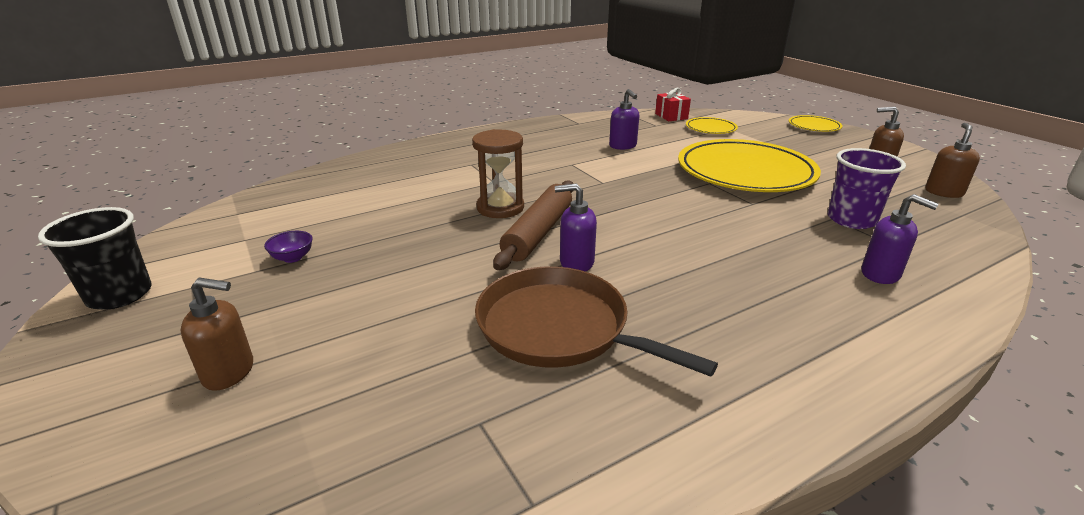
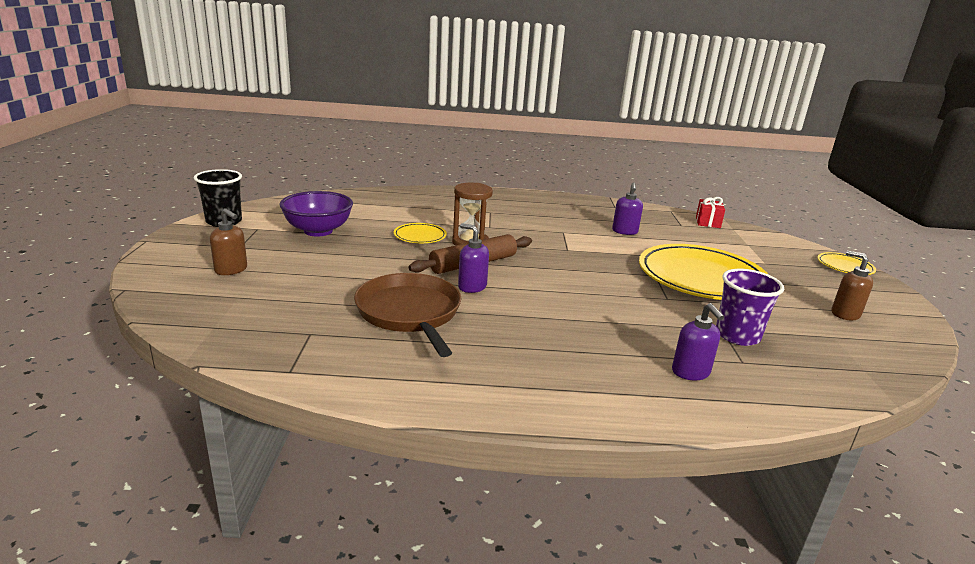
camera: 30 degrees right, 5 degrees down
purple bowl [264,231,313,263] -> purple bowl [280,191,353,236], size x2.36
yellow plate [686,117,738,134] -> yellow plate moved to [394,223,447,243]
brown soap dispenser [925,123,980,198] -> none

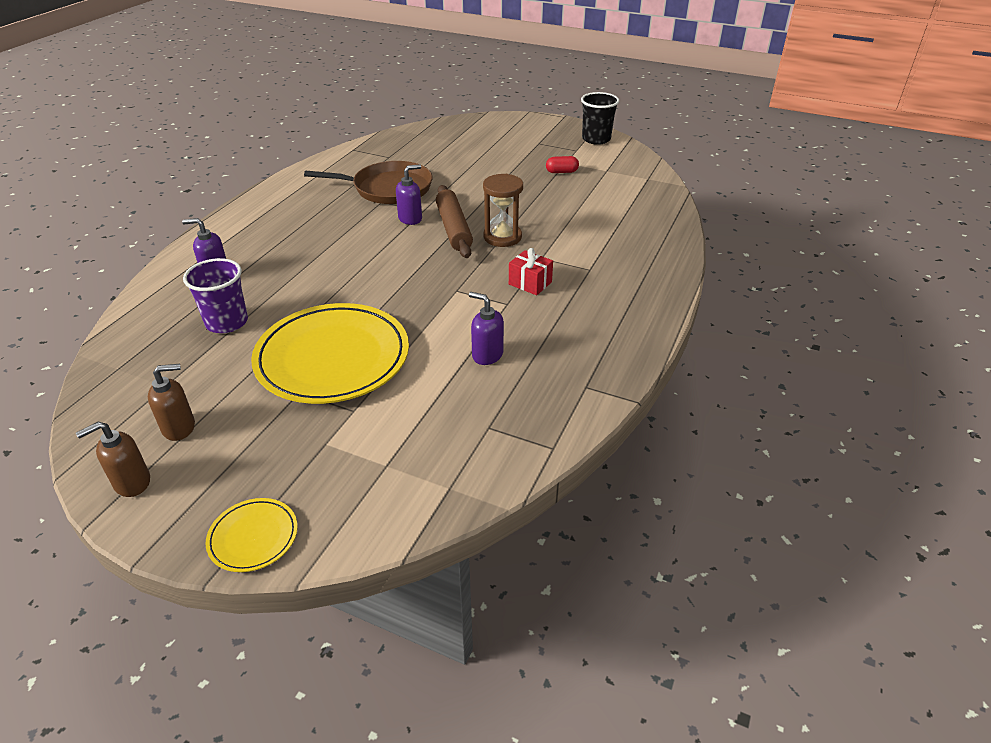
camera: 115 degrees right, 15 degrees up
brown soap dispenser [210,208,247,275] -> brown soap dispenser moved to [76,422,150,497]
purple bowl [280,191,353,236] -> red capsule [546,156,579,173]
yellow plate [394,223,447,243] -> none
red gift [696,197,725,228] -> red gift moved to [509,248,553,295]

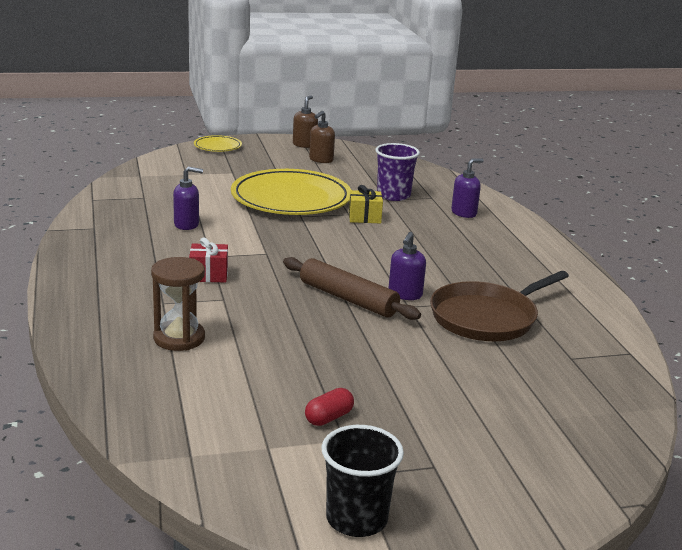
camera: 140 degrees right, 15 degrees down
brown hourglass [483,174,523,247] -> brown hourglass moved to [151,257,205,351]
none -> yellow gift [349,185,383,223]

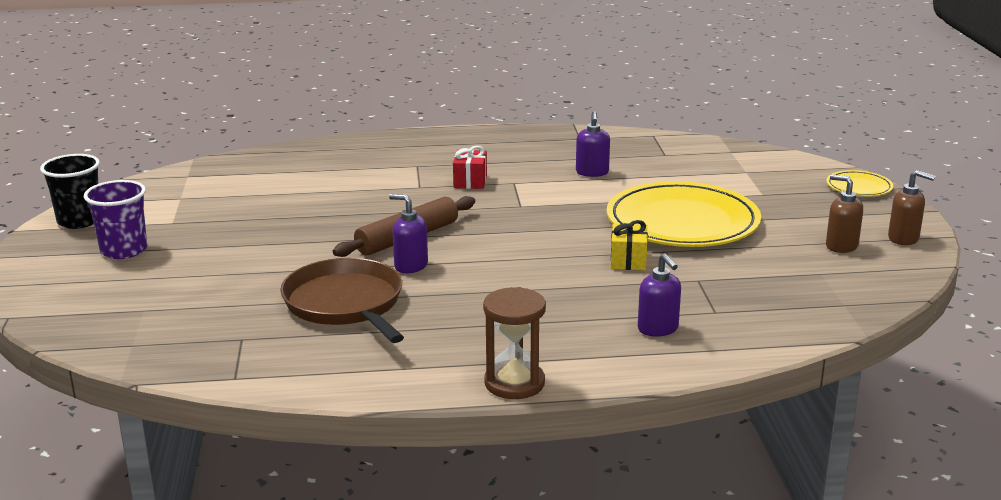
camera: 100 degrees right, 0 degrees up
brown hourglass [151,257,205,351] -> brown hourglass moved to [483,287,546,399]
red capsule [305,388,354,426] -> none
purple cup [375,143,420,201] -> purple cup moved to [84,180,147,259]

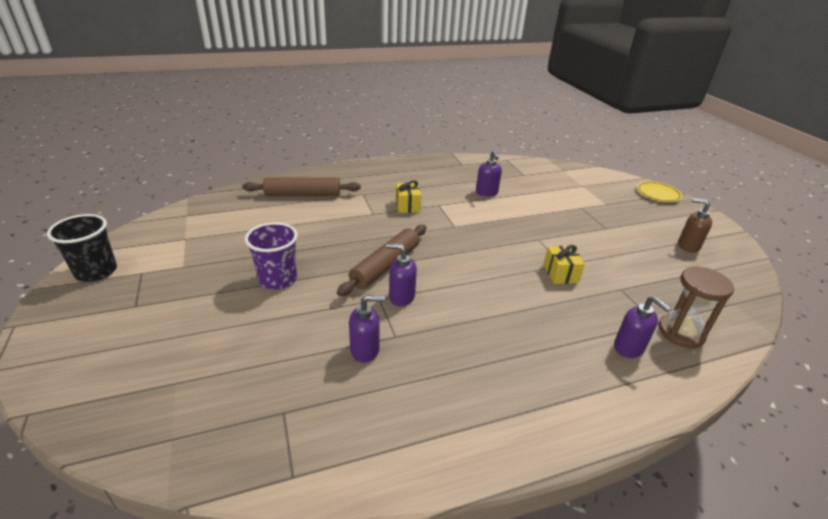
camera: 15 degrees left, 10 degrees up
purple cup [84,180,147,259] -> purple cup moved to [245,222,298,290]
brown pan [280,258,404,343] -> purple soap dispenser [349,294,385,363]
red gift [453,146,487,189] -> yellow gift [396,180,421,213]
brown hourglass [483,287,546,399] -> brown hourglass moved to [658,266,734,348]
yellow plate [607,181,761,247] -> none
brown soap dispenser [888,170,935,245] -> none
none -> brown rolling pin [242,177,361,196]

